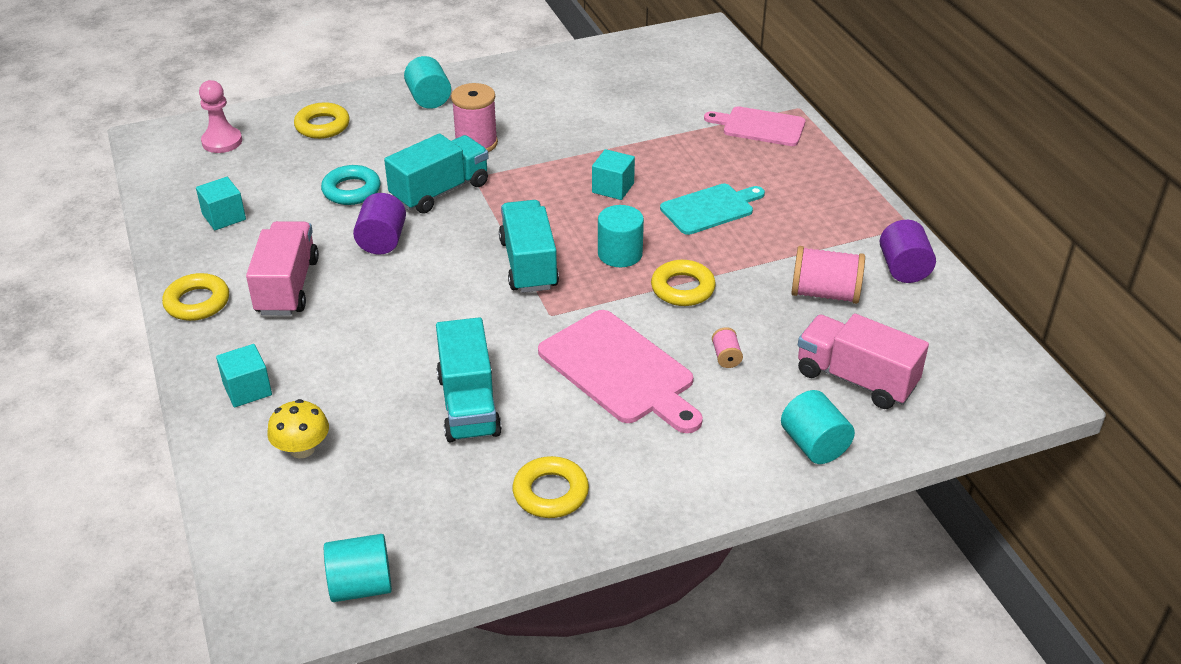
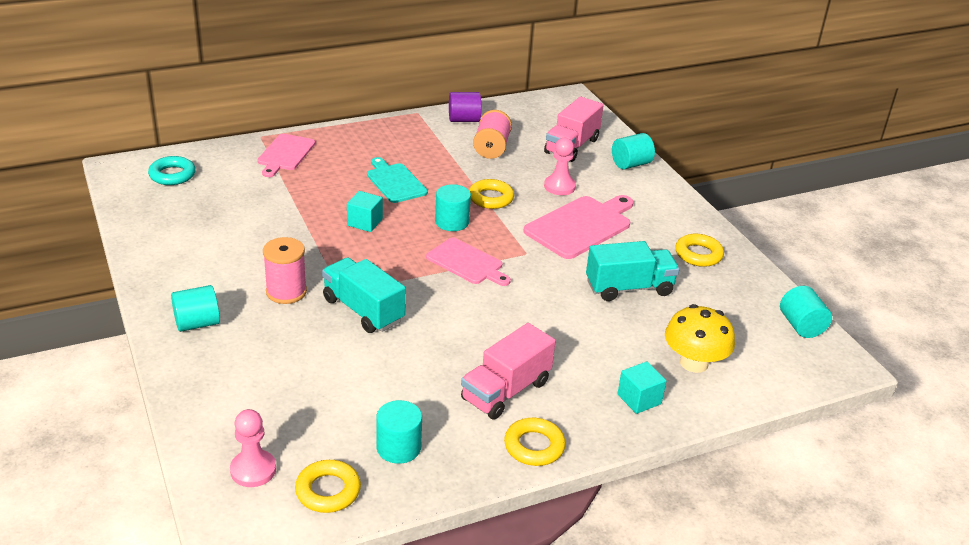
camera: 95 degrees left, 5 degrees down
turquoise cube [196,177,246,230] -> turquoise cylinder [376,400,422,464]
pink truck [246,221,319,315] -> pink truck turned 45 degrees counterclockwise [461,323,556,419]
yellow mushroom [267,399,329,458] -> yellow mushroom [665,304,735,373], size x1.53
yellow ring [294,102,350,139] -> yellow ring moved to [295,460,361,513]
turquoise ring [321,165,380,205] -> turquoise ring moved to [148,156,196,185]
purple cylinder [353,193,406,255] -> none
turquoise truck [499,200,559,293] -> pink cutting board [426,238,511,286]
pink spool [712,327,743,368] -> pink pawn [544,138,576,195]

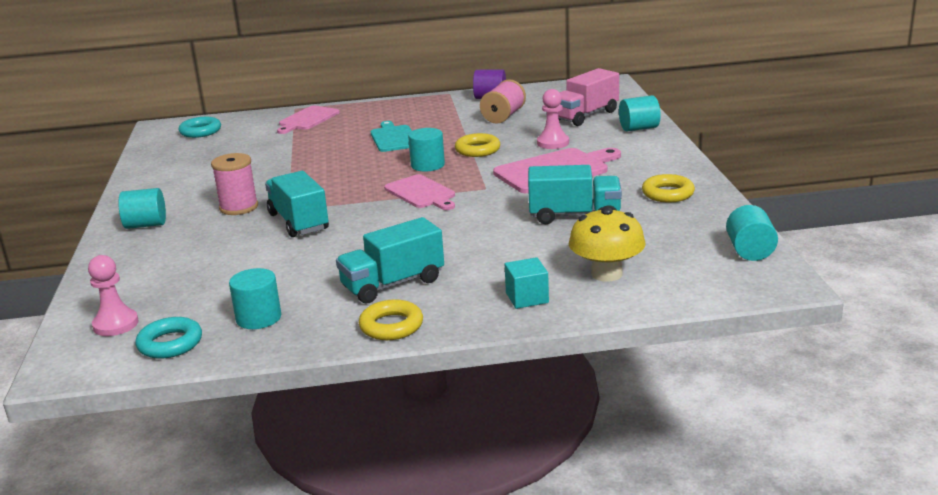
camera: 20 degrees right, 10 degrees down
yellow ring [295,460,361,513] -> turquoise ring [136,317,202,359]
turquoise cube [347,191,383,232] -> none
pink truck [461,323,556,419] -> turquoise truck [336,217,444,304]

